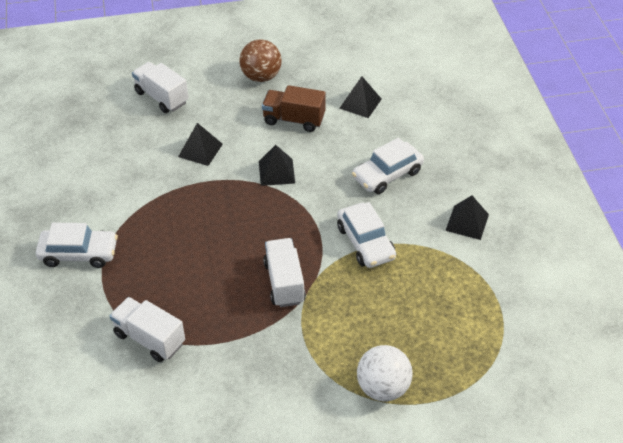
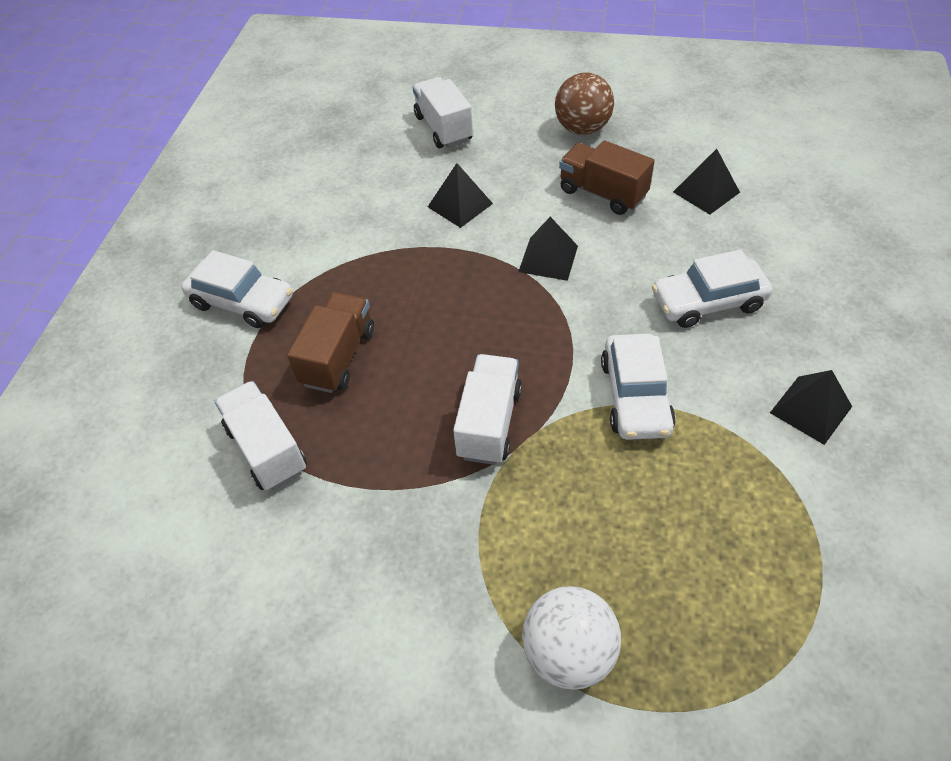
camera: 25 degrees right, 5 degrees up
none -> brown truck [287,292,374,393]

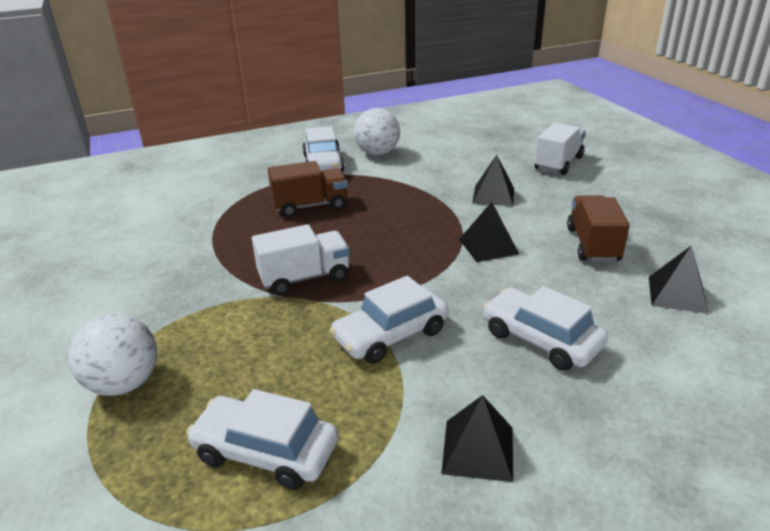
camera: 55 degrees right, 20 degrees down
white truck [215,381,307,490] -> none
brown ball [555,72,614,135] -> none
none -> white car [186,389,338,490]
none -> white ball [354,108,400,155]

